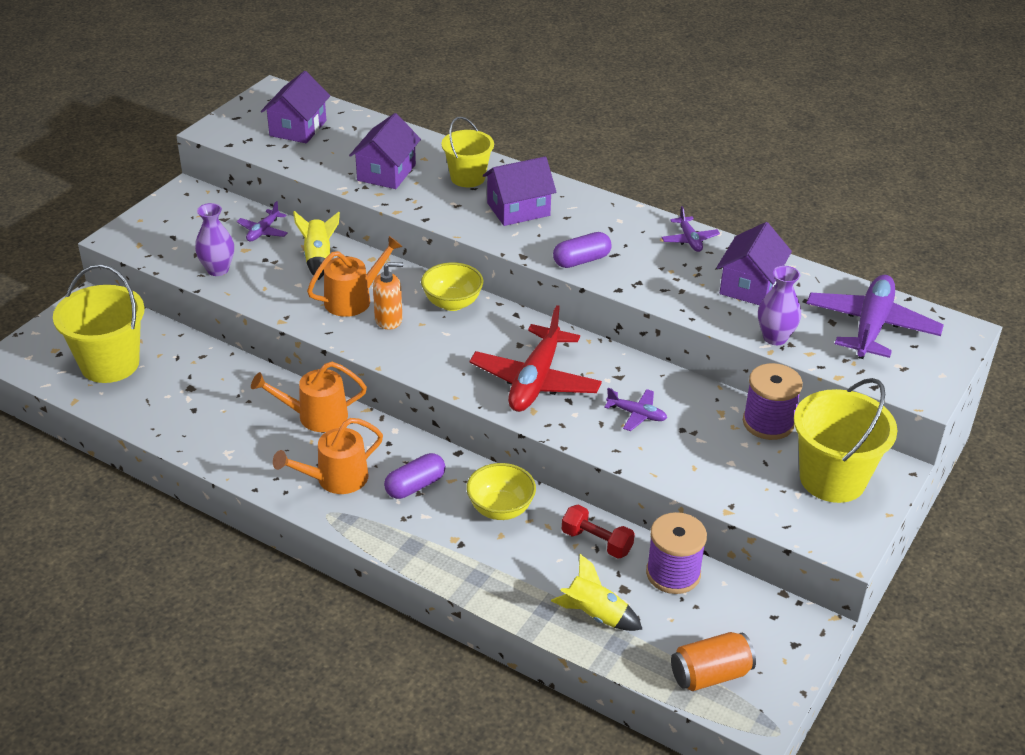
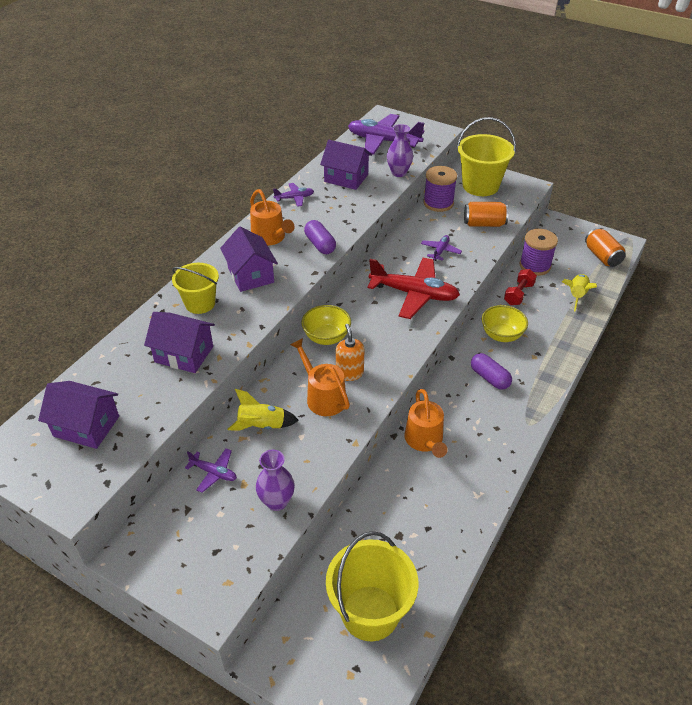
camera: 90 degrees left, 5 degrees up
orange watering can [273,418,383,494] -> orange watering can moved to [250,189,295,246]
none -> orange can [464,202,508,227]

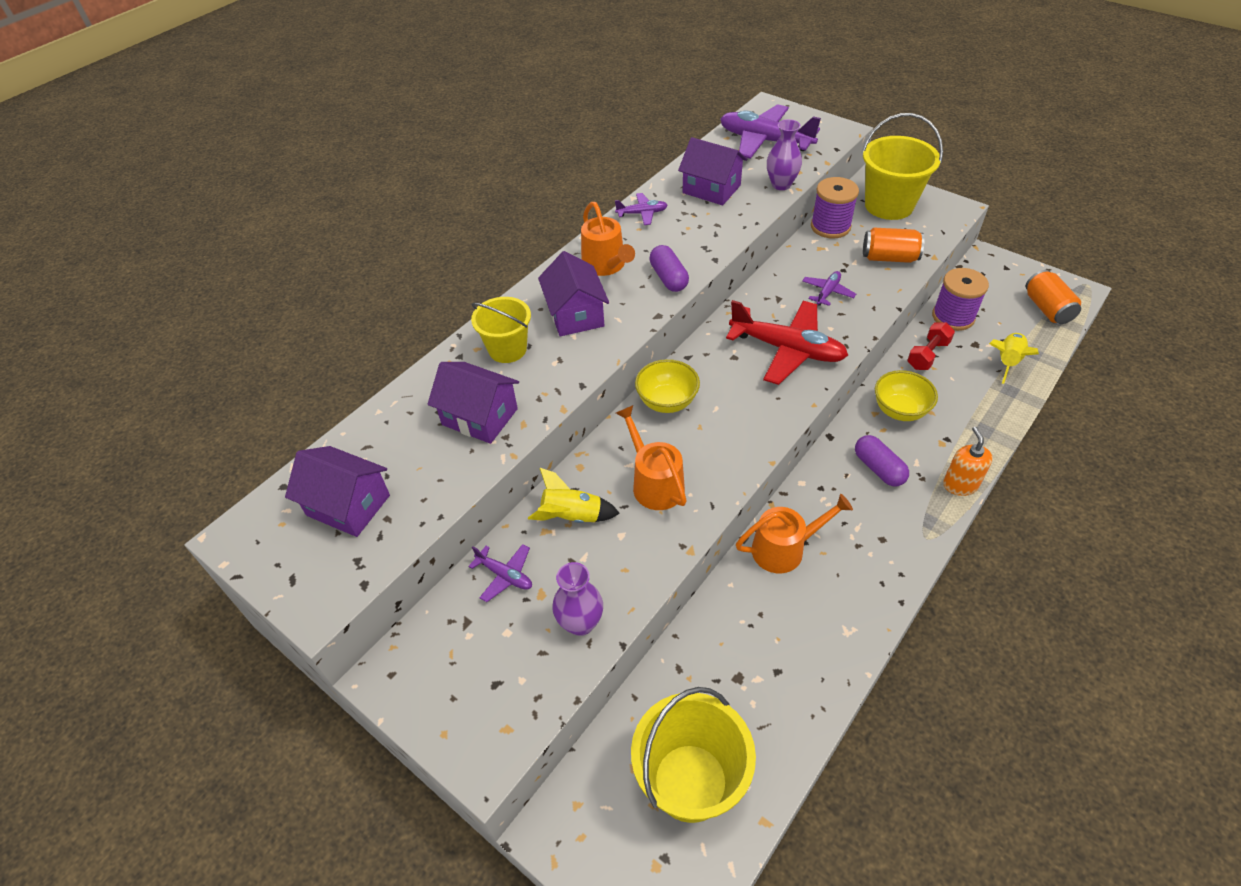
camera: 10 degrees right, 5 degrees up
orange soap dispenser [336,324,365,381] -> orange soap dispenser moved to [943,427,993,496]
orange watering can [404,389,448,458] -> orange watering can turned 105 degrees counterclockwise [736,494,853,573]

